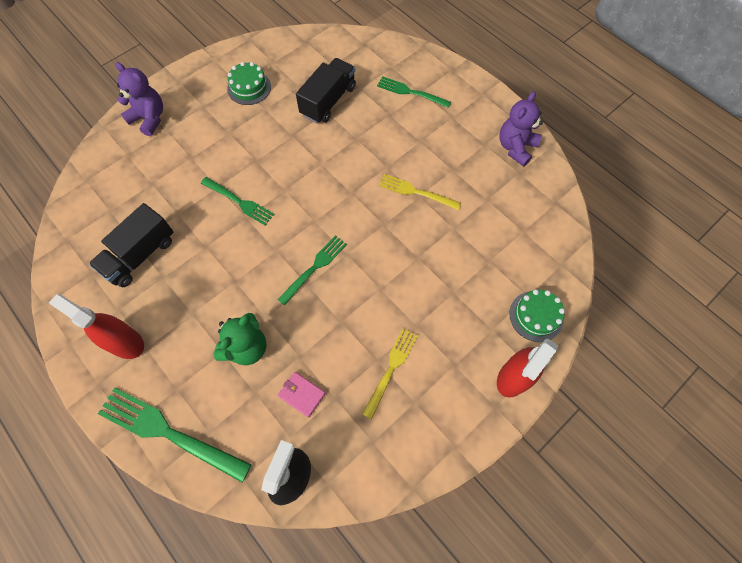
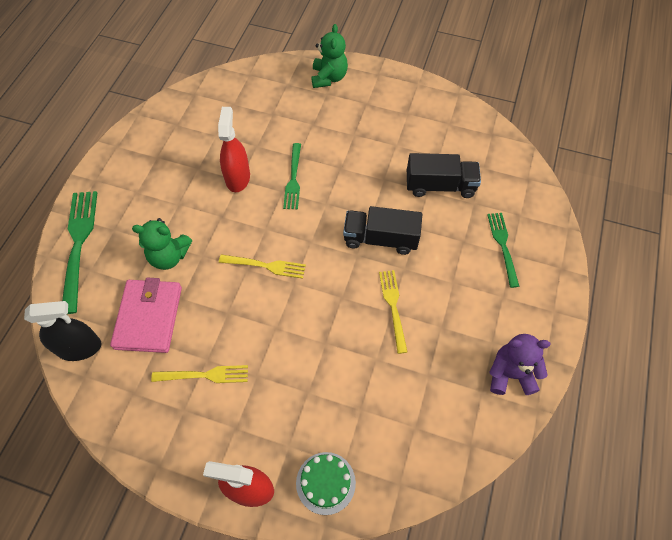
camera: 60 degrees right, 5 degrees down
red spray bottle [49,294,144,359] -> red spray bottle moved to [218,107,250,192]
black truck [89,203,174,287] -> black truck moved to [343,206,422,255]
purple teddy bear [115,62,163,136] -> green teddy bear [311,24,348,88]
green cake [227,62,271,105] -> none
green fork [277,236,347,306] -> yellow fork [219,255,306,279]
pink wallet [278,372,326,418] -> pink wallet [110,278,182,353], size x2.06

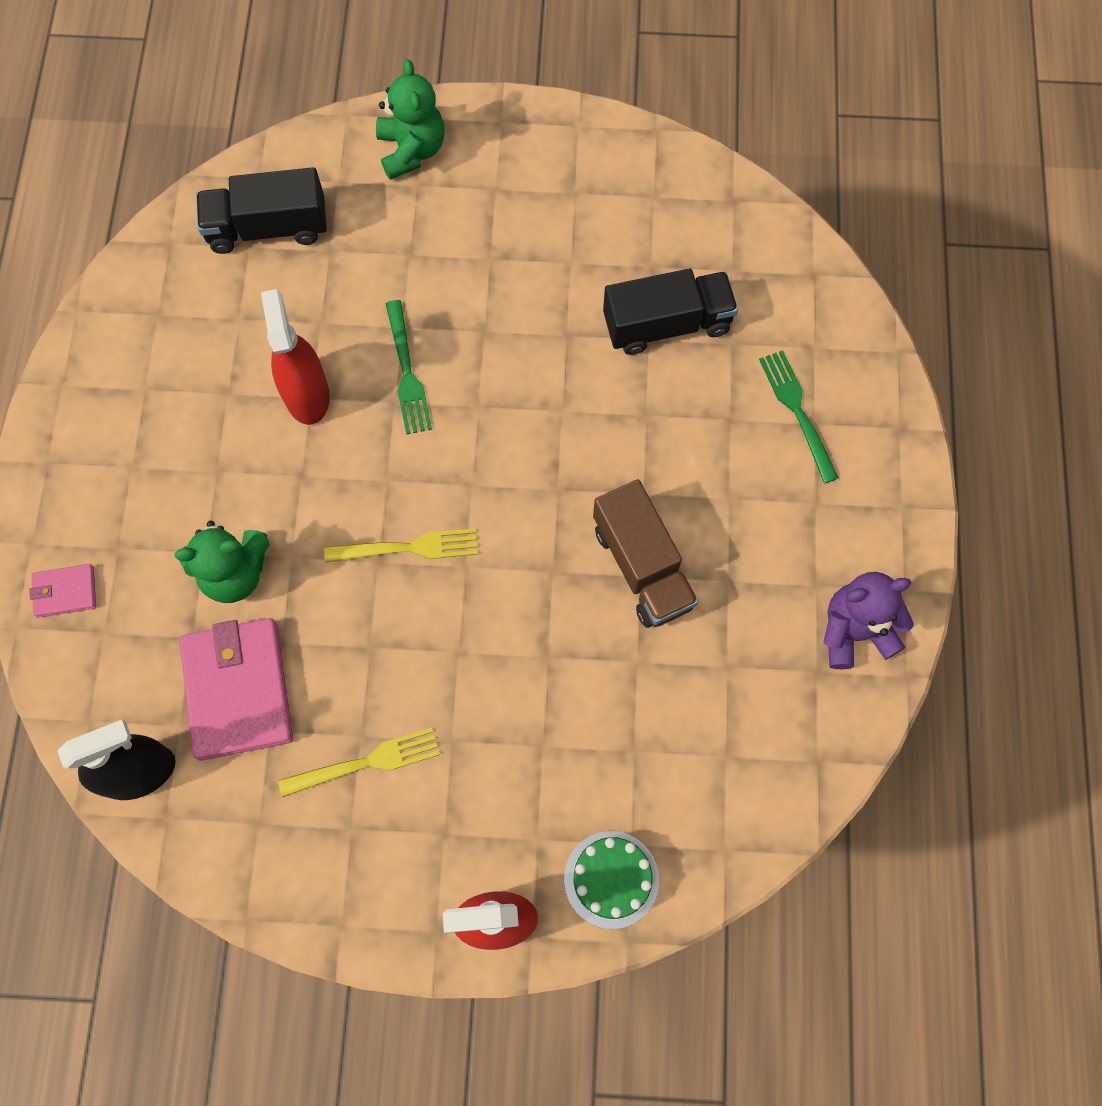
camera: 15 degrees left, 10 degrees up
green fork [62,191,98,314] -> pink wallet [29,564,96,618]
black truck [343,206,422,255] -> black truck moved to [196,167,327,254]
yellow fork [379,270,407,354] -> brown truck [593,479,698,628]

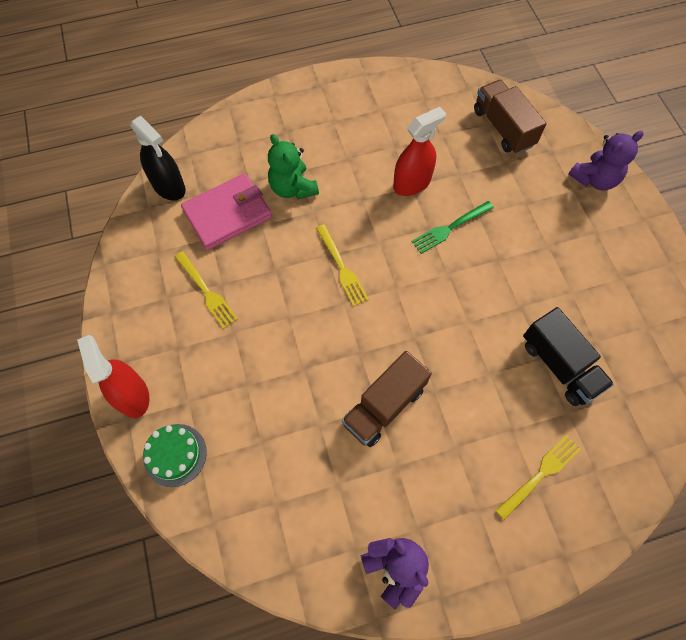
camera: 70 degrees right, 5 degrees down
pink wallet [29,564,96,618] -> none
black truck [196,167,327,254] -> brown truck [474,80,547,154]
green teddy bear [376,59,444,180] -> purple teddy bear [569,131,644,191]
green fork [759,350,839,483] -> yellow fork [495,435,581,520]

